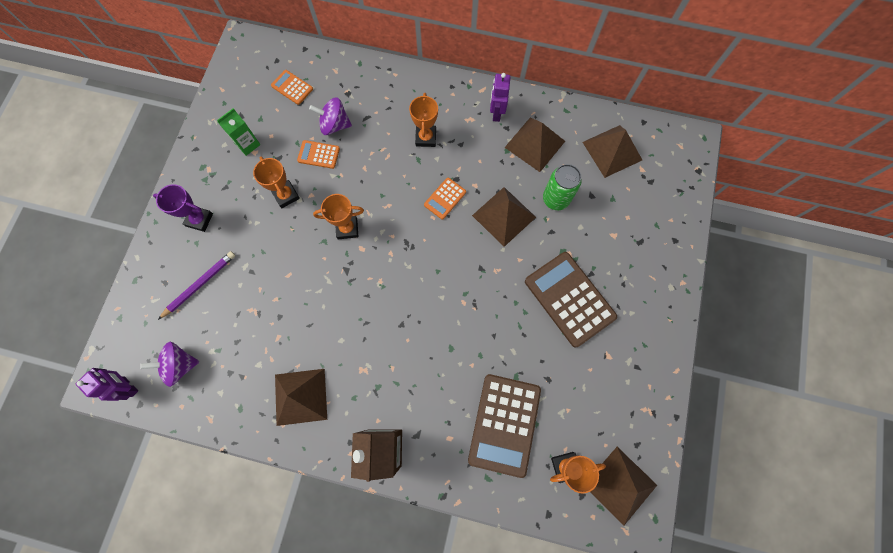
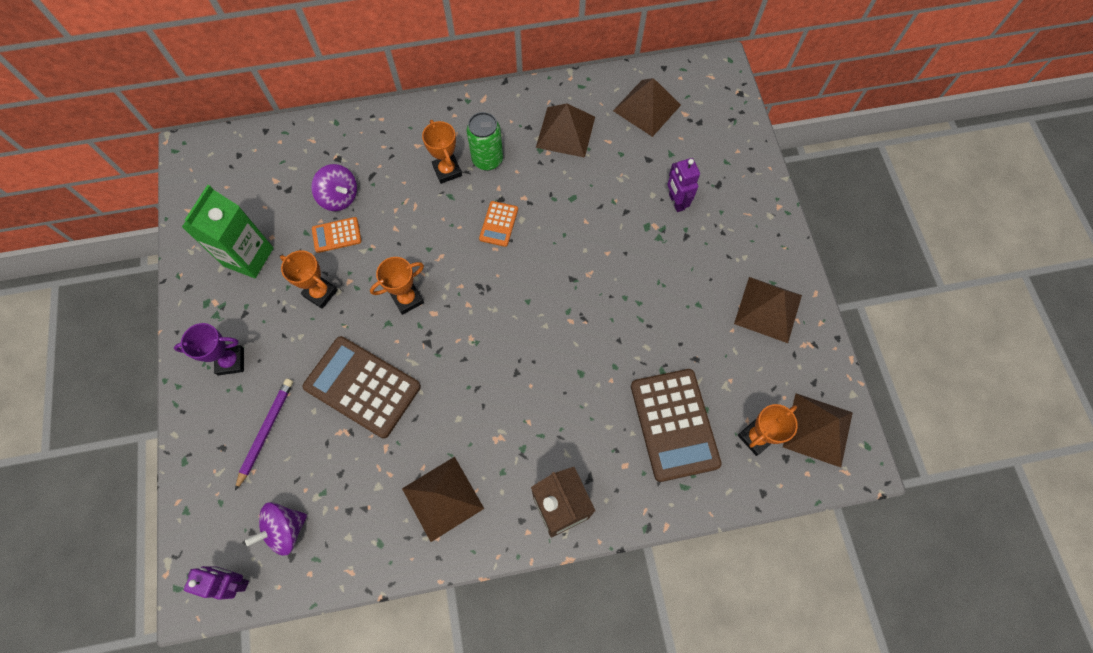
camera: 25 degrees left, 5 degrees down
green carton [217,108,260,156] -> green carton [182,185,273,278], size x1.66
orange calculator [271,70,313,105] -> none
purple spinning top [309,97,352,135] -> purple spinning top turned 120 degrees counterclockwise [312,164,357,211]
brown pyramid [472,187,536,247] -> brown pyramid moved to [734,277,802,343]
purple robot [490,73,510,122] -> purple robot moved to [667,158,700,212]
brown calculator [525,252,617,347] -> brown calculator moved to [302,336,421,438]
green can [543,164,582,210] -> green can moved to [467,112,503,171]

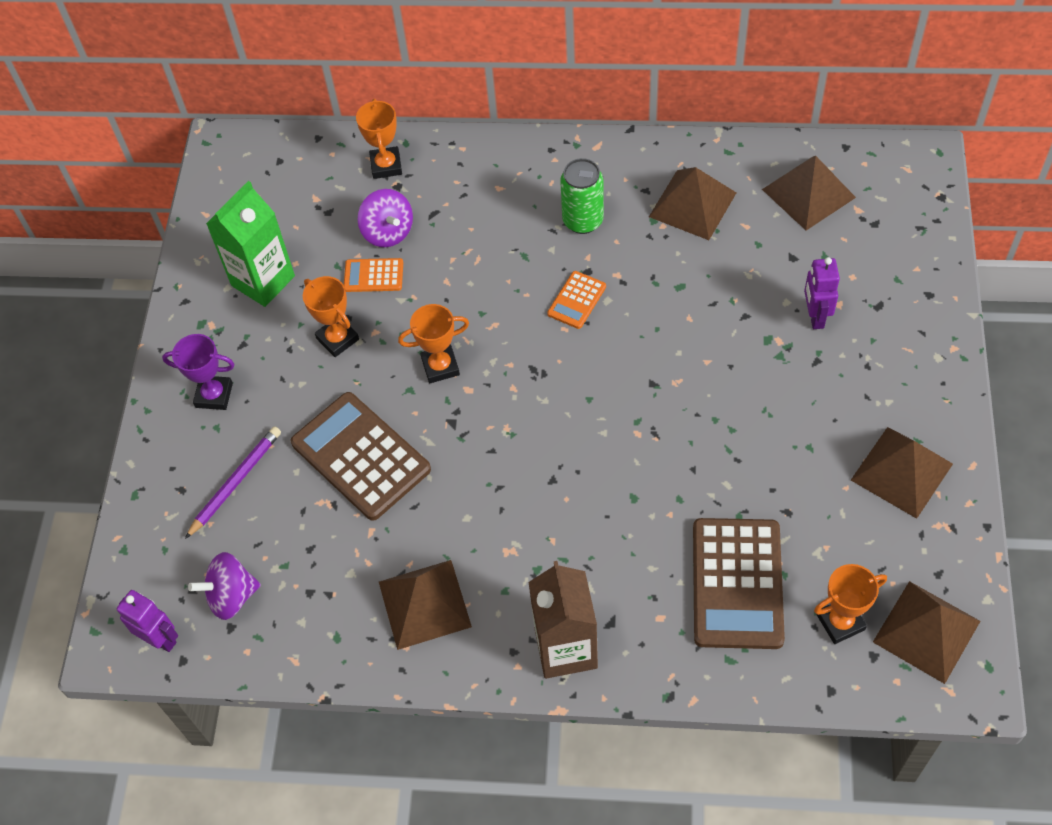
camera: 20 degrees right, 10 degrees down
orange trophy [422,120,462,184] -> orange trophy moved to [356,98,402,179]

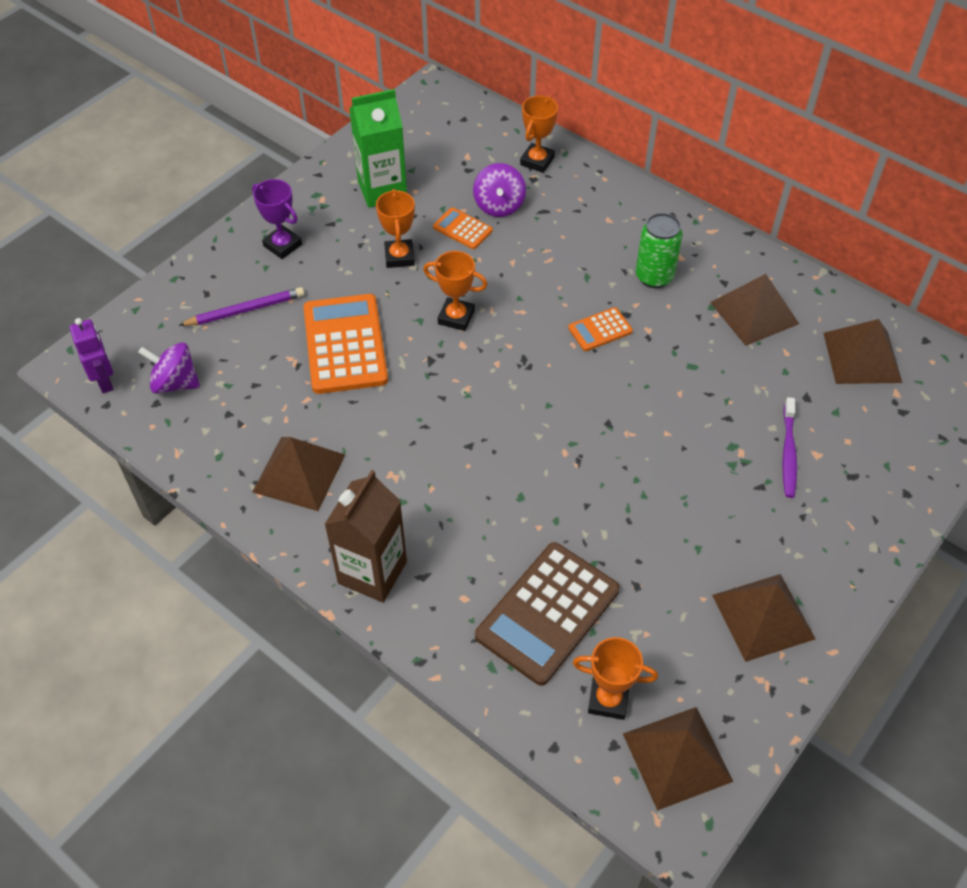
camera: 30 degrees right, 5 degrees down
brown calculator [291,392,431,521] -> orange calculator [303,294,388,394]
purple robot [804,257,840,329] -> purple toothbrush [782,397,797,498]

